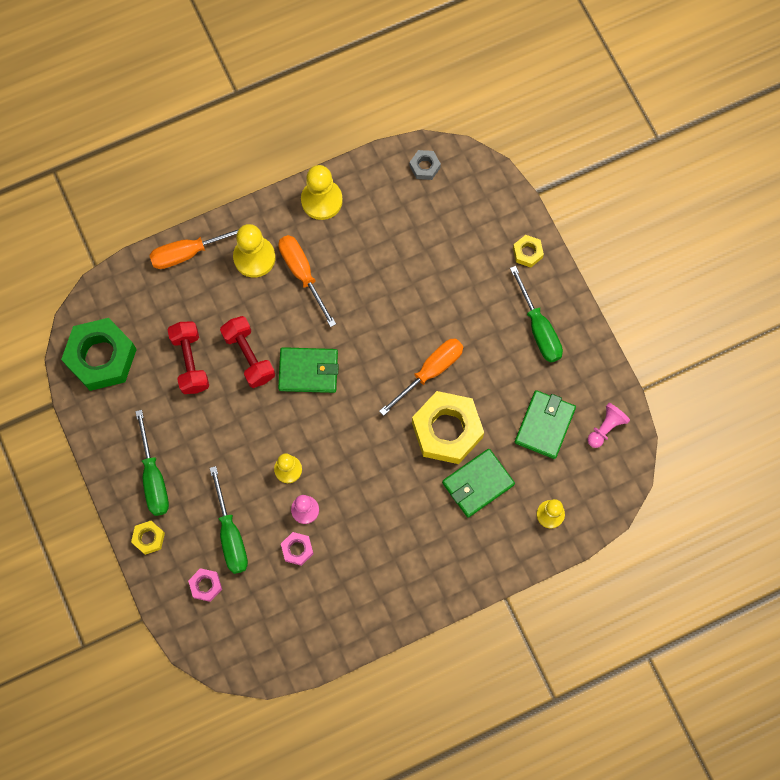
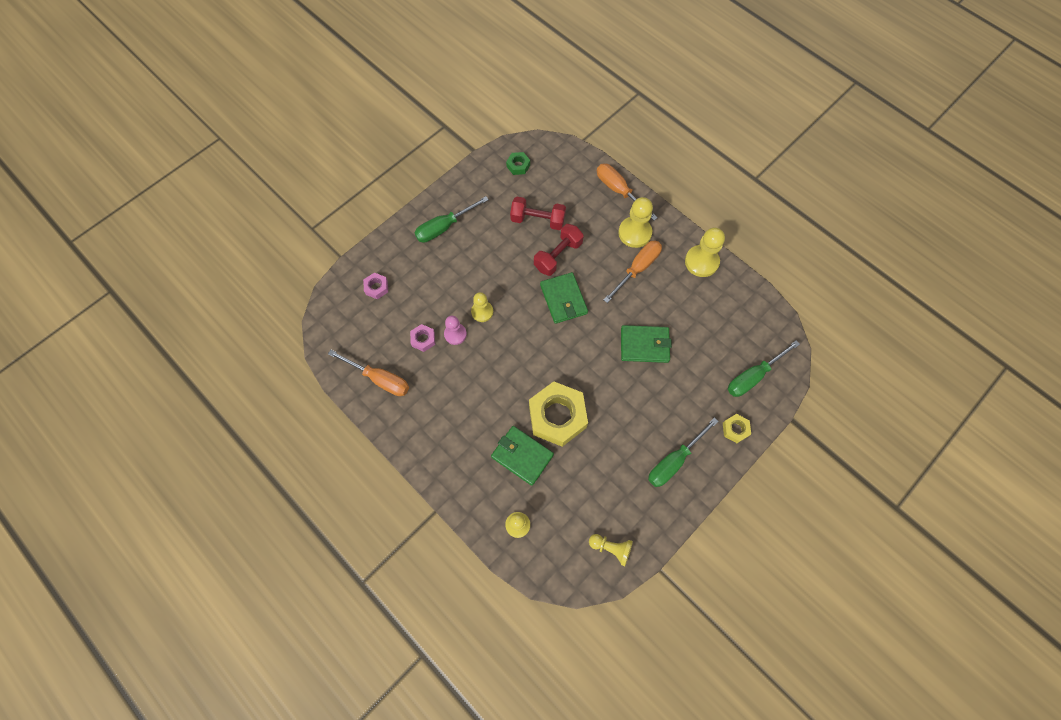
camera: 70 degrees right, 5 degrees down
green nut [61,318,137,391] -> green nut [506,152,530,175], size x0.45
yellow nut [131,521,165,555] -> none
red dumbbell [167,321,209,394] -> red dumbbell turned 45 degrees clockwise [510,197,566,230]
green screwdriver [210,466,248,574] -> green screwdriver moved to [728,340,800,397]
orange screwdriver [379,338,463,416] -> orange screwdriver moved to [328,350,409,396]
grey nut [410,150,441,180] -> none
green wallet [515,390,576,459] -> green wallet moved to [621,325,672,363]
pink pawn [588,403,630,448] -> yellow pawn [589,534,633,566]

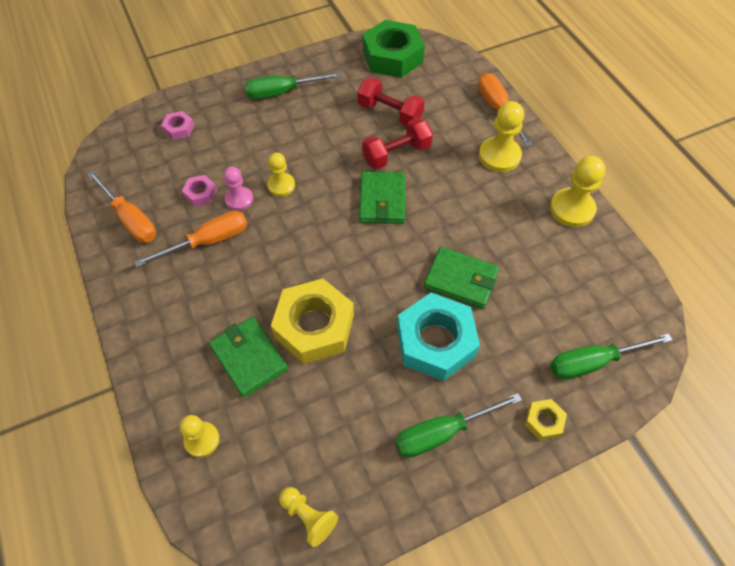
camera: 20 degrees right, 10 degrees down
green nut [506,152,530,175] -> green nut [363,20,425,78], size x2.22
orange screwdriver [603,241,662,303] -> orange screwdriver moved to [134,211,247,267]
none -> turquoise nut [397,293,480,381]

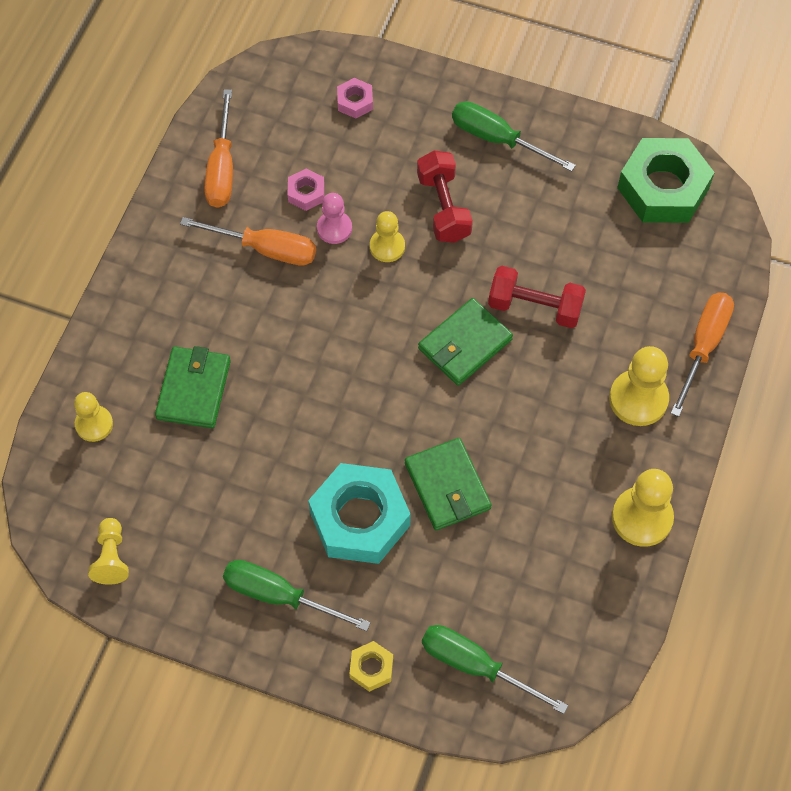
camera: 45 degrees right, 5 degrees up
yellow nut [271,279,354,364] -> none
red dumbbell [357,77,425,126] -> red dumbbell moved to [417,150,473,243]

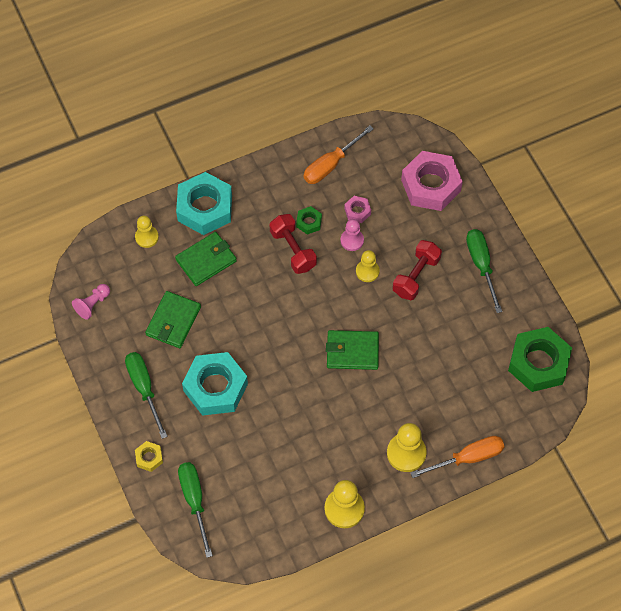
camera: 45 degrees right, 0 degrees up
yellow pawn [88,518,129,585] -> pink pawn [72,284,110,320]
orange screwdriver [180,217,316,266] -> green nut [296,206,322,235]
pink nut [337,78,373,119] -> pink nut [401,151,463,211], size x2.22
green wallet [405,438,492,530] -> green wallet moved to [145,291,201,348]
red dumbbell [488,266,586,328] -> red dumbbell moved to [270,214,317,274]
none -> turquoise nut [176,172,232,235]

